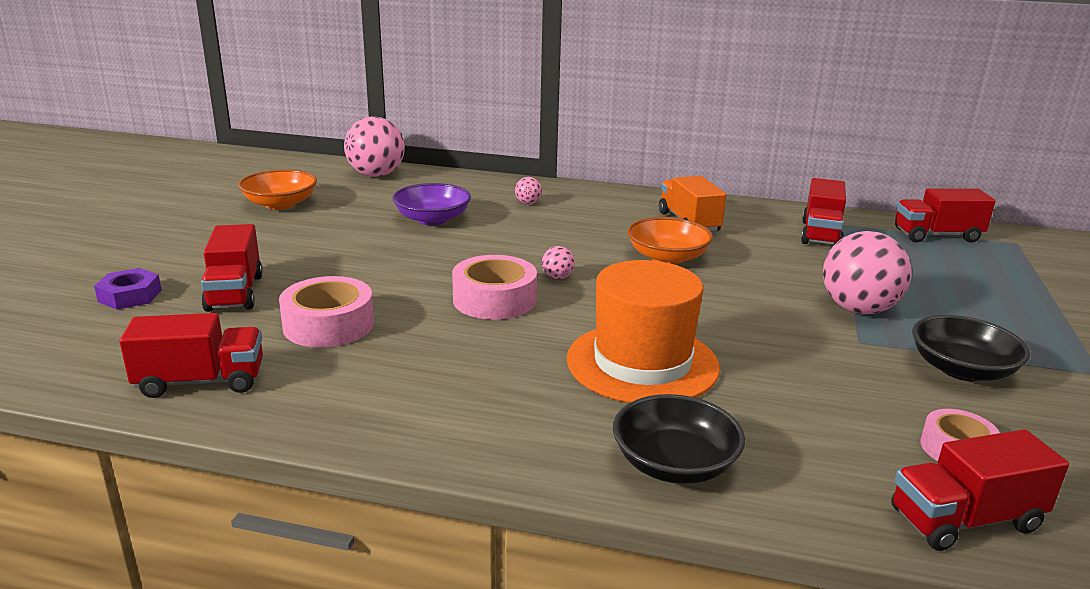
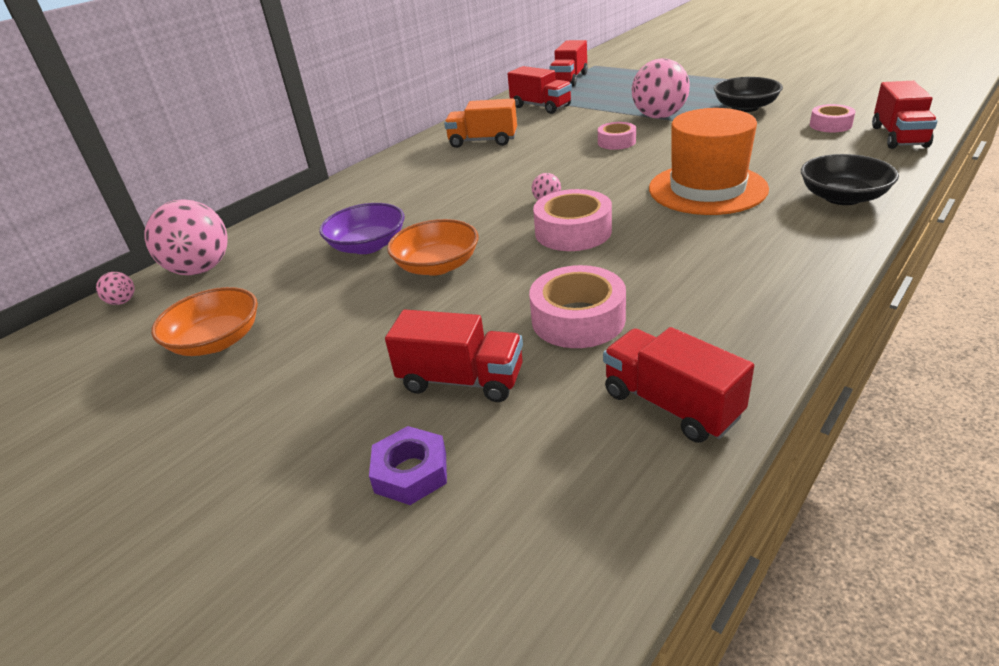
camera: 60 degrees left, 10 degrees up
red truck [119,313,263,398] -> red truck turned 60 degrees counterclockwise [603,327,754,443]
pink ball [515,177,542,204] -> pink ball moved to [96,272,135,305]
orange bowl [627,217,713,264] -> orange bowl moved to [387,219,479,275]
none -> pink tape [598,122,636,150]

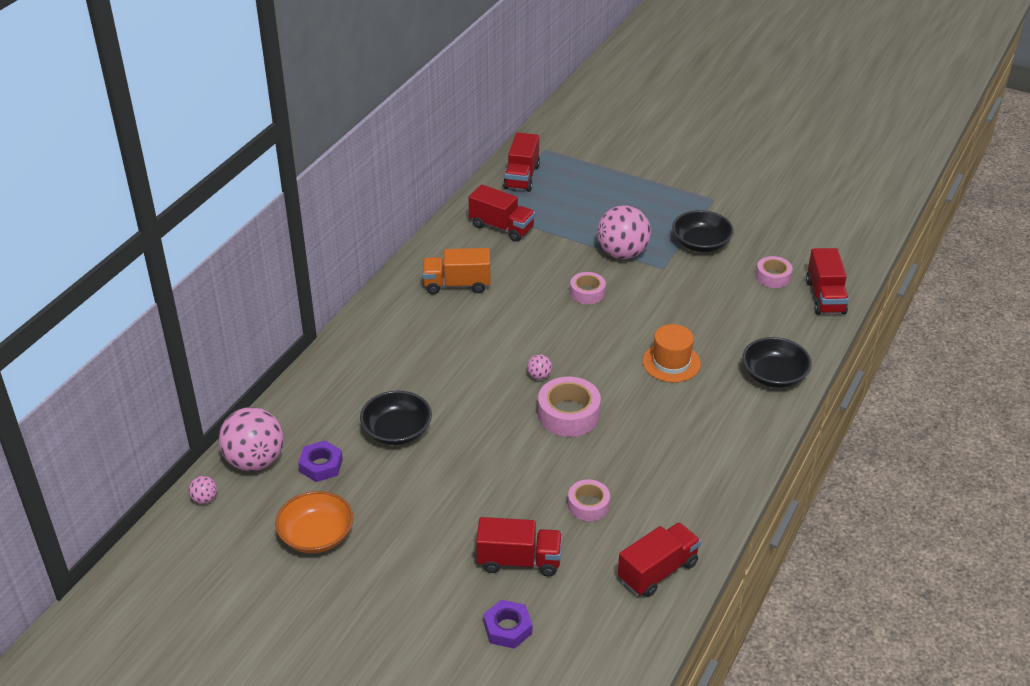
camera: 15 degrees left, 5 degrees up
purple bowl [319,203,405,254] -> black bowl [360,391,432,445]
orange bowl [387,219,479,275] -> none
pink tape [529,265,626,348] -> pink tape [568,479,610,521], size x0.63
red truck [603,327,754,443] -> red truck turned 105 degrees clockwise [618,522,701,597]
orange hat [649,108,769,215] -> orange hat [642,324,701,382], size x0.61
none -> purple nut [298,440,343,482]

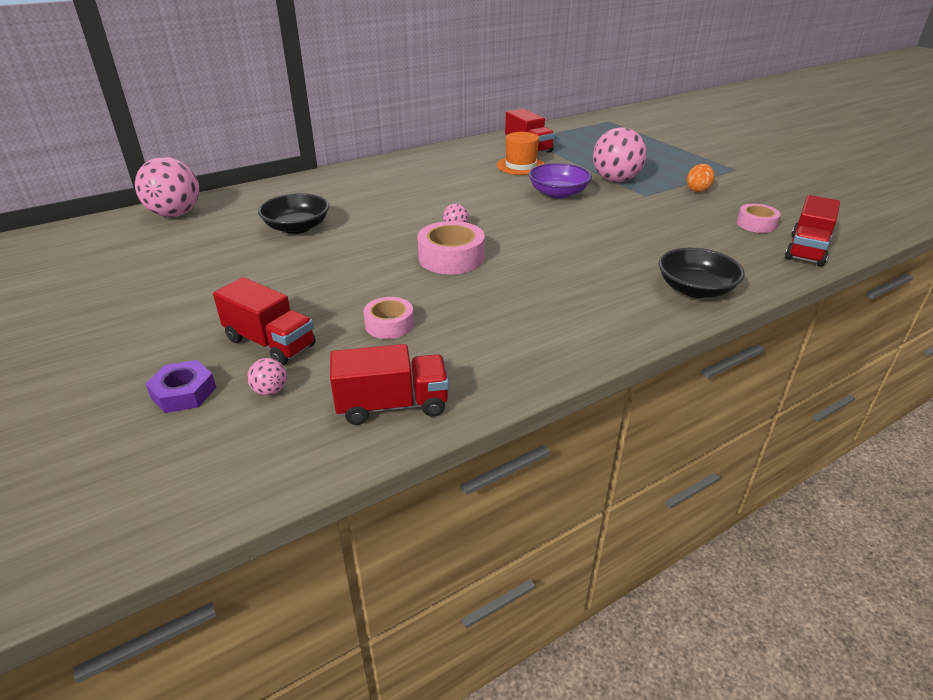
camera: 30 degrees right, 5 degrees down
pink ball [189,476,217,504] -> pink ball moved to [247,358,287,396]
orange bowl [275,491,353,553] -> none
purple nut [298,440,343,482] -> none
orange truck [423,248,491,295] -> none
red truck [503,132,540,192] -> none
pink tape [570,272,606,304] -> purple bowl [529,163,592,199]
orange hat [642,324,701,382] -> orange hat moved to [497,132,544,175]
black bowl [672,210,734,252] -> orange egg [687,164,715,192]

